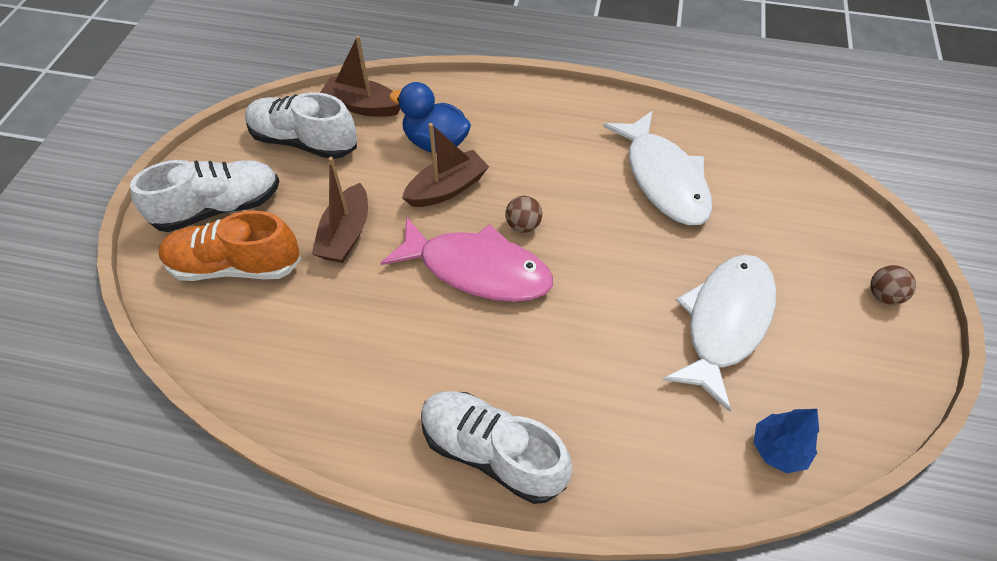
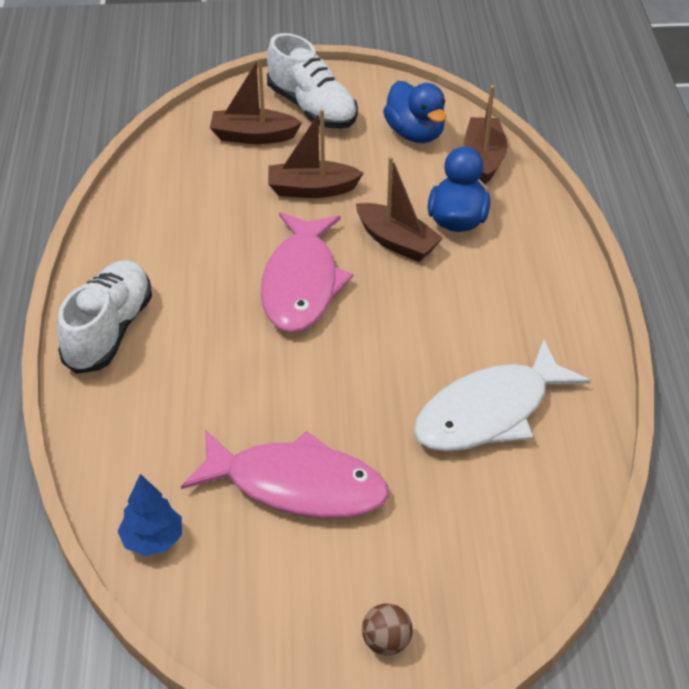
camera: 75 degrees right, 10 degrees down
orange shoe [159,210,301,281] -> brown boat [210,57,302,144]
white shoe [245,92,357,159] -> blue duck [383,81,447,143]
brown ball [505,195,542,233] -> none
white fish [662,255,776,412] -> pink fish [181,430,389,519]

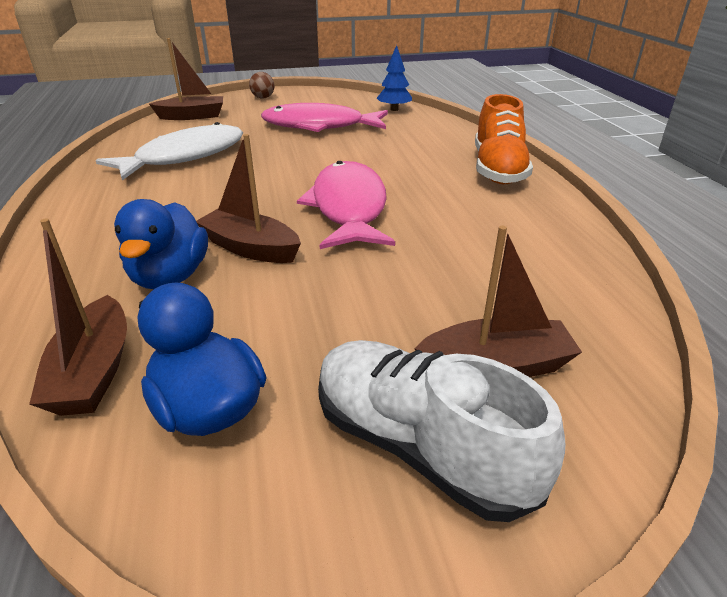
camera: 170 degrees right, 10 degrees down
white shoe [57,260,152,374] -> orange shoe [475,94,533,184]
brown boat [268,109,363,198] -> brown boat moved to [149,38,223,120]

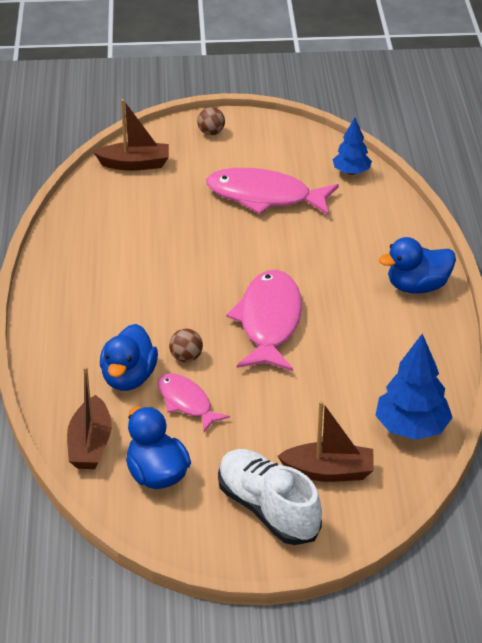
camera: 10 degrees right, 5 degrees up
white fish [96,122,243,180] -> none
brown boat [196,134,301,263] -> brown ball [169,329,203,362]
orange shoe [475,94,533,184] -> blue duck [379,237,456,294]
none -> pink fish [158,373,230,432]
none -> blue tree [375,334,453,440]

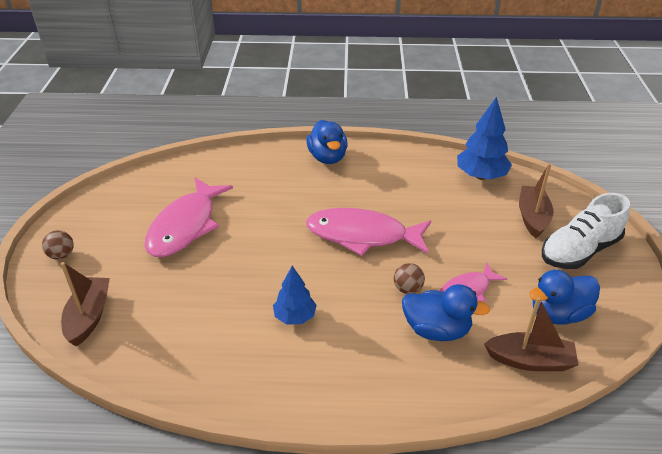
camera: 85 degrees left, 0 degrees up
blue tree [333,118,372,175] -> blue tree moved to [273,266,317,324]

